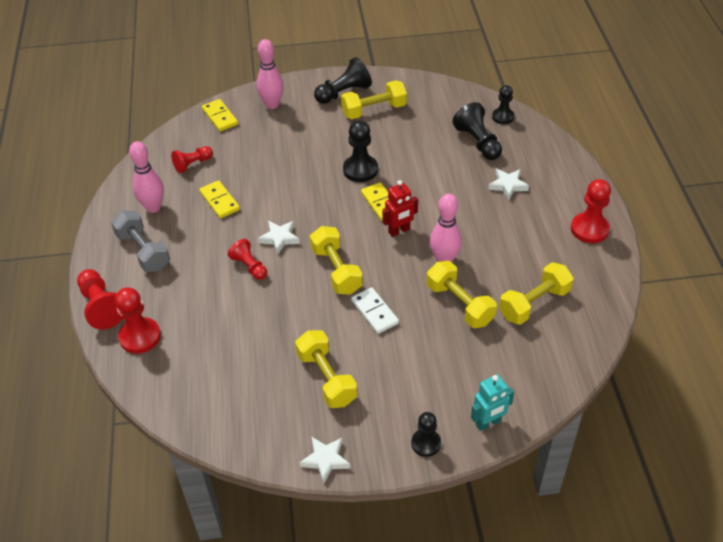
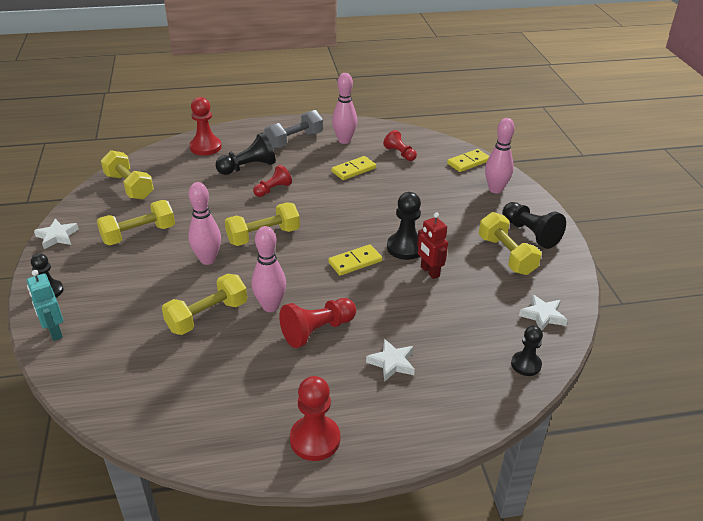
camera: 85 degrees right, 10 degrees down
red pawn [77,269,123,330] -> red pawn moved to [279,298,356,348]
white star [258,221,300,254] -> white star moved to [519,294,568,330]
white domino [351,287,399,334] -> pink bowling pin [188,182,221,265]
red robot [382,180,418,237] -> red robot moved to [417,213,448,279]
black pawn [452,102,502,160] -> black pawn moved to [215,132,276,175]
yellow dumbbell [499,262,574,325] -> yellow dumbbell moved to [101,150,154,200]

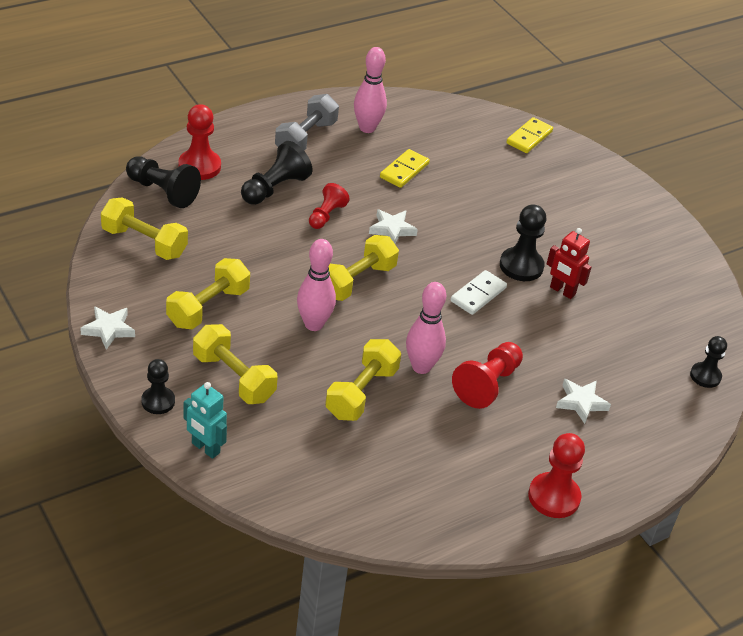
camera: 25 degrees left, 5 degrees up
yellow domino [328,245,382,276] -> white domino [450,270,507,315]
red pawn [383,130,417,161] -> none
yellow dumbbell [479,212,541,275] -> yellow dumbbell moved to [193,324,278,404]
pink bowling pin [485,118,515,194] -> none
black pawn [502,202,566,249] -> black pawn moved to [126,156,201,208]
white star [519,294,568,330] -> white star moved to [369,209,418,244]

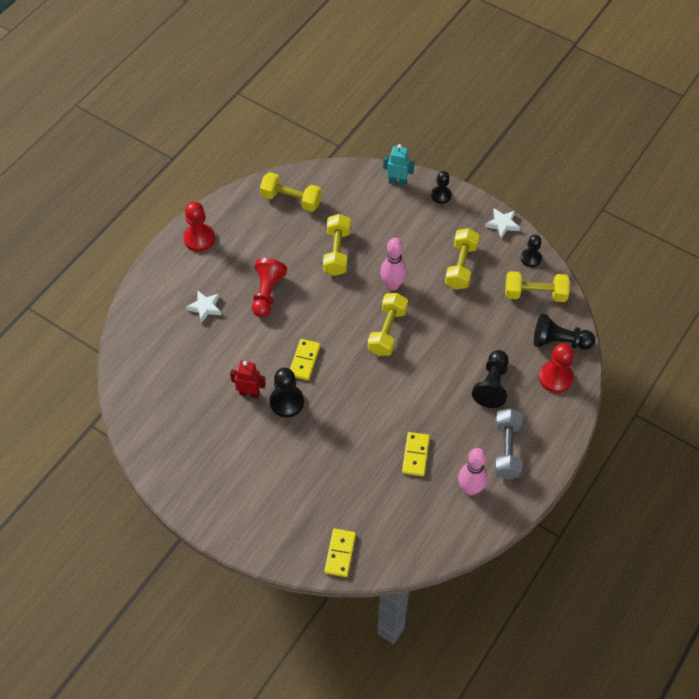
camera: 160 degrees right, 15 degrees up
yellow dumbbell [193,324,278,404] -> yellow dumbbell moved to [260,172,322,212]
red pawn [309,183,350,229] -> none
white star [369,209,418,244] -> none
pink bowling pin [406,282,446,374] -> none
white domino [450,270,507,315] -> yellow domino [290,339,320,380]
black pawn [690,336,727,388] -> black pawn moved to [521,235,542,267]

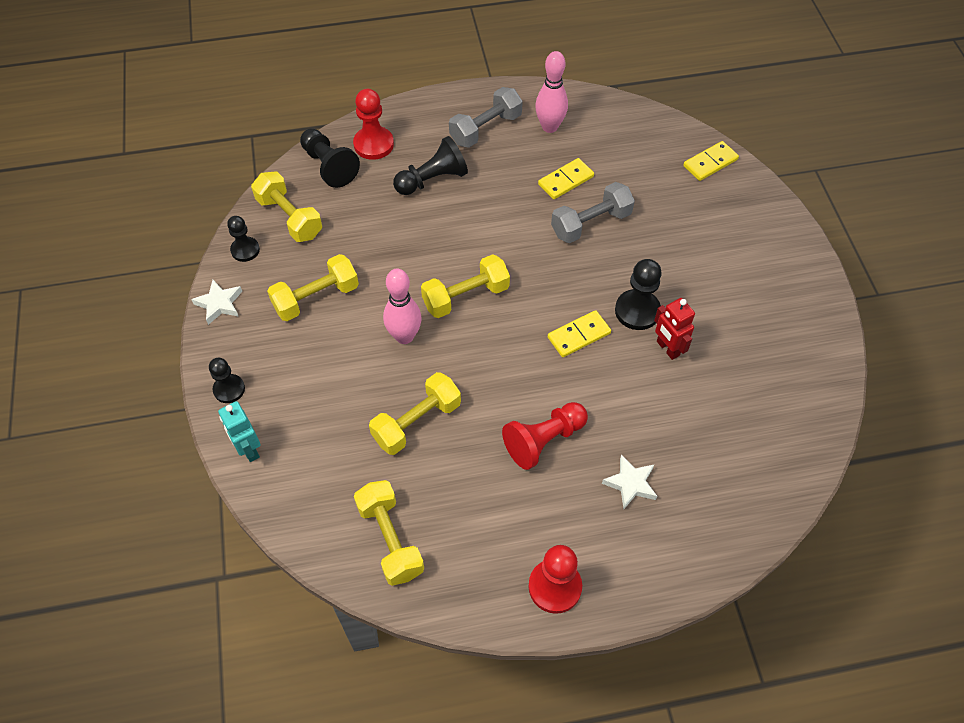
camera: 135 degrees left, 0 degrees up
none -> grey dumbbell [551,182,635,243]

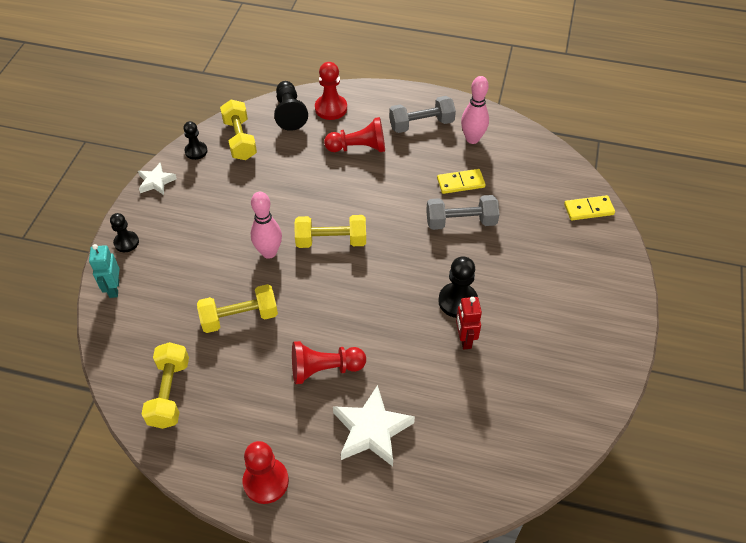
camera: 25 degrees right, 5 degrees down
yellow dumbbell [267,254,359,321] -> none
black pawn [393,136,468,195] -> red pawn [324,117,385,152]
yellow domino [548,310,611,357] -> none
white star [602,454,657,509] -> white star [333,385,415,466], size x1.72

